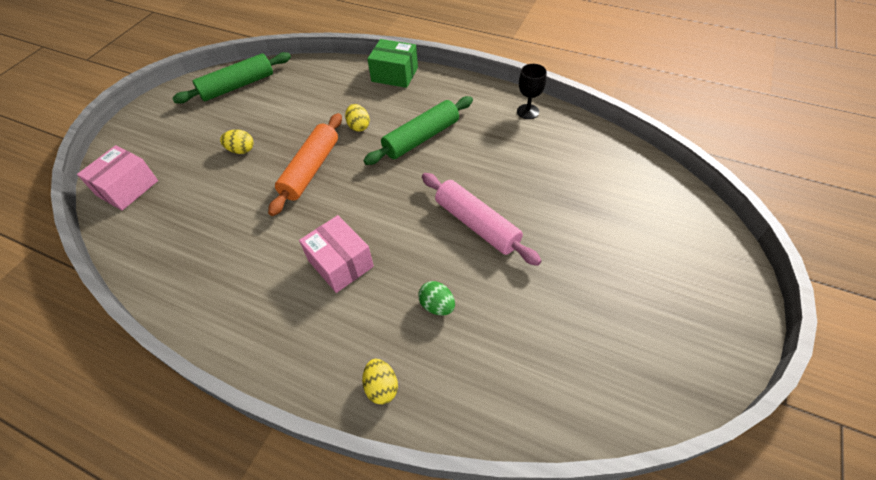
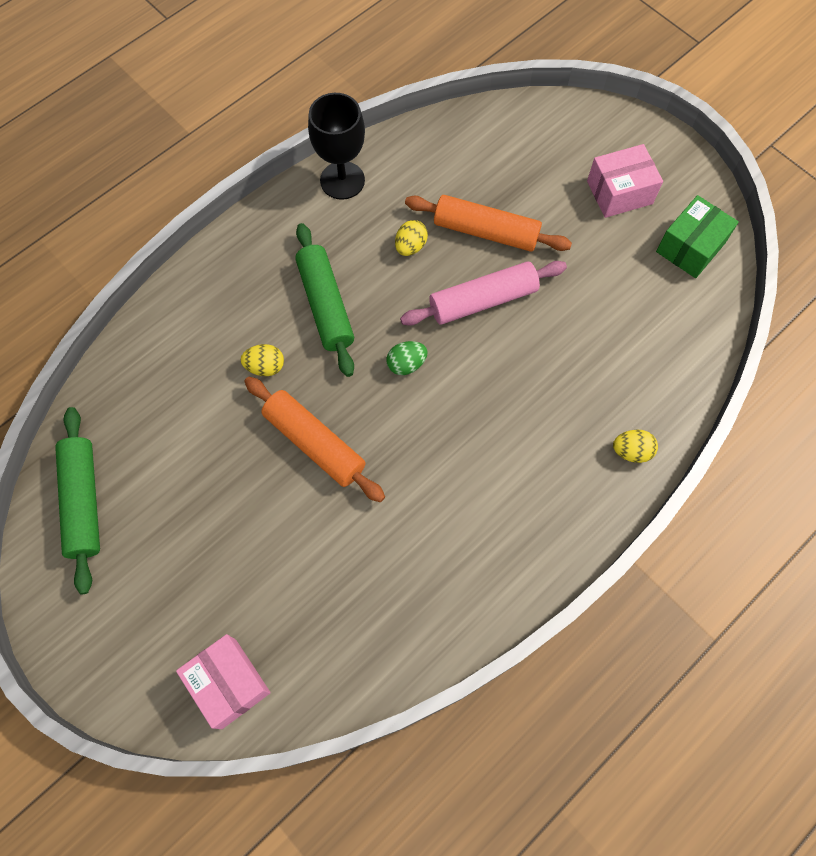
camera: 70 degrees left, 15 degrees up
yellow egg [220,129,254,154] -> yellow egg moved to [395,220,428,256]
pink box [299,215,374,293] -> pink box moved to [587,144,663,218]
green box [367,39,418,88] -> green box moved to [656,195,739,278]
green egg [418,281,455,315] -> green egg moved to [386,341,428,375]
black goblet [517,64,546,119] -> black goblet [308,93,365,200], size x1.60
none -> orange rolling pin [405,195,572,252]

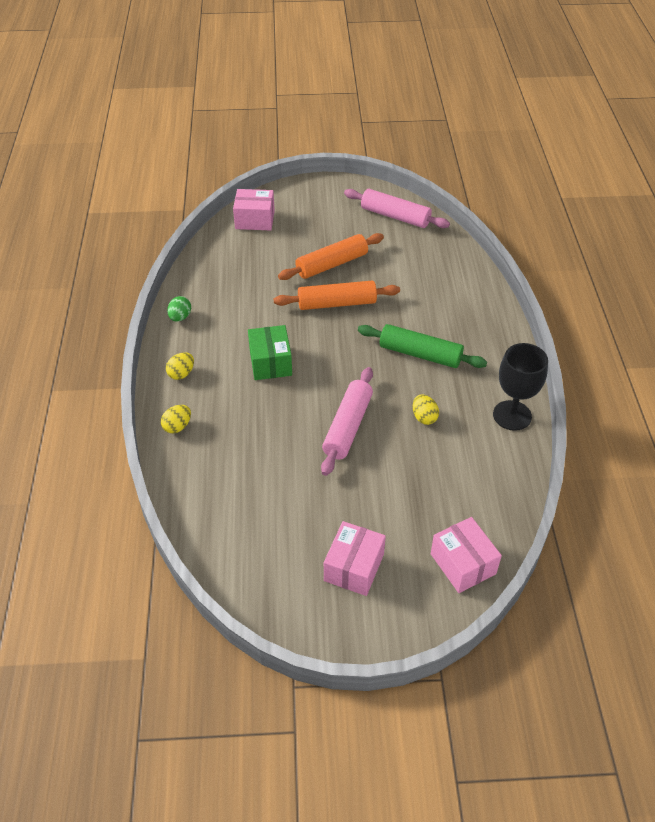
camera: 130 degrees right, 20 degrees down
green rolling pin [55,407,100,594] -> pink rolling pin [344,189,450,228]
yellow egg [241,344,284,376] -> yellow egg moved to [166,352,194,380]
green egg [386,341,428,375] -> green egg moved to [167,296,191,322]
orange rolling pin [405,195,572,252] -> orange rolling pin moved to [278,233,384,280]
green box [656,195,739,278] -> green box moved to [248,325,292,380]
none -> pink box [431,517,502,593]

